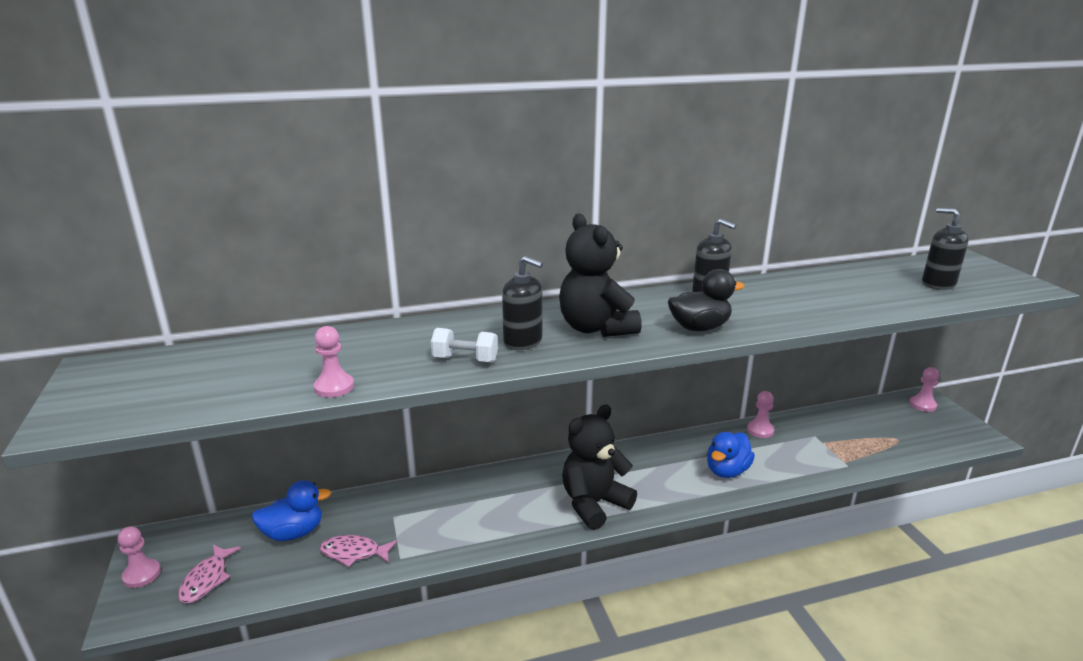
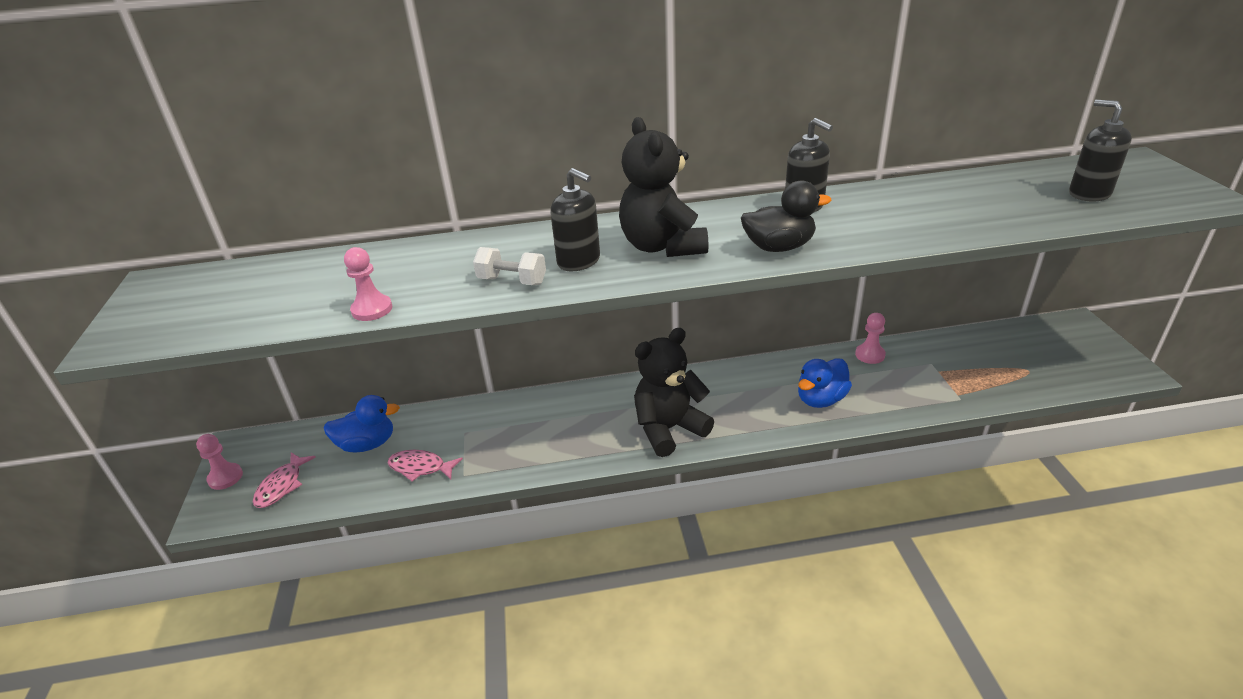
camera: 10 degrees right, 10 degrees up
pink pawn [909,367,940,412] -> none

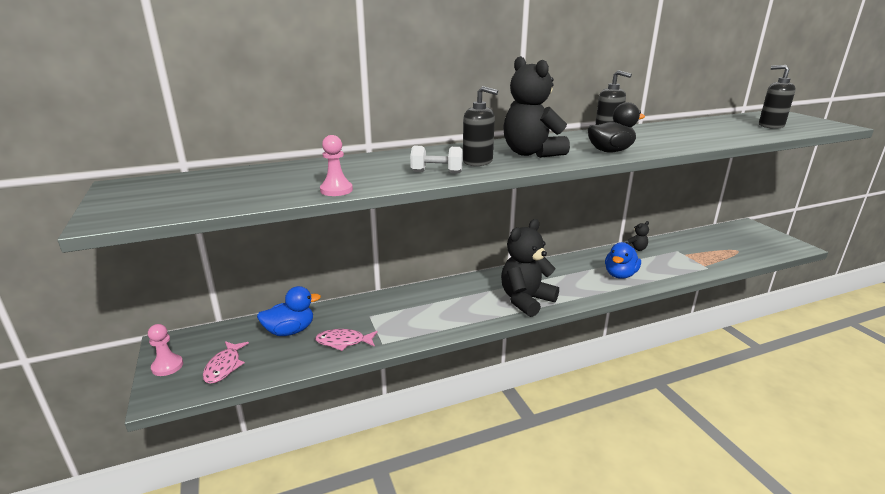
camera: 15 degrees left, 10 degrees down
pink pawn [855,313,886,364] -> black teddy bear [626,221,649,251]

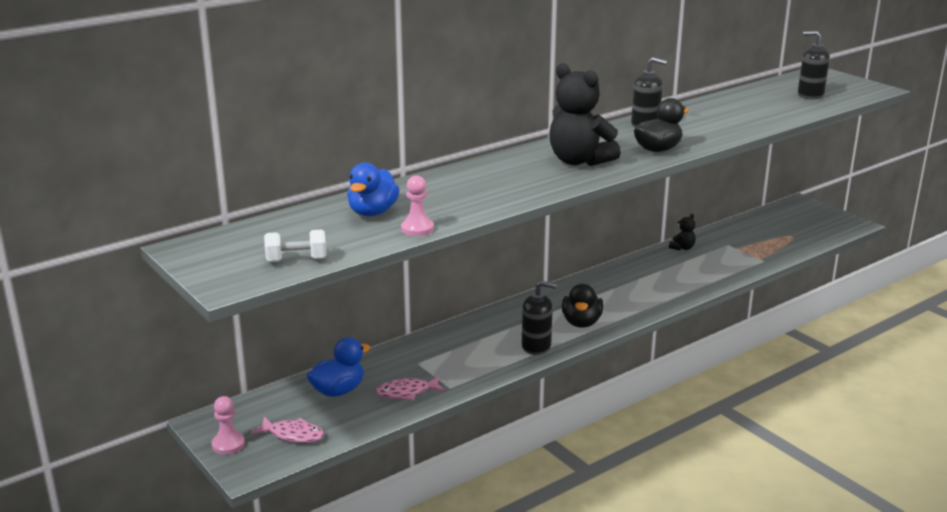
camera: 15 degrees left, 0 degrees up
pink fish [203,341,249,384] -> pink fish turned 60 degrees counterclockwise [251,417,324,443]
white dumbbell [410,146,463,173] -> white dumbbell moved to [264,229,326,262]
black soap dispenser [463,86,498,166] -> black soap dispenser moved to [522,281,557,355]
black teddy bear [501,219,559,317] -> black duck [562,284,603,328]
blue duck [605,242,641,279] -> blue duck moved to [347,162,399,216]

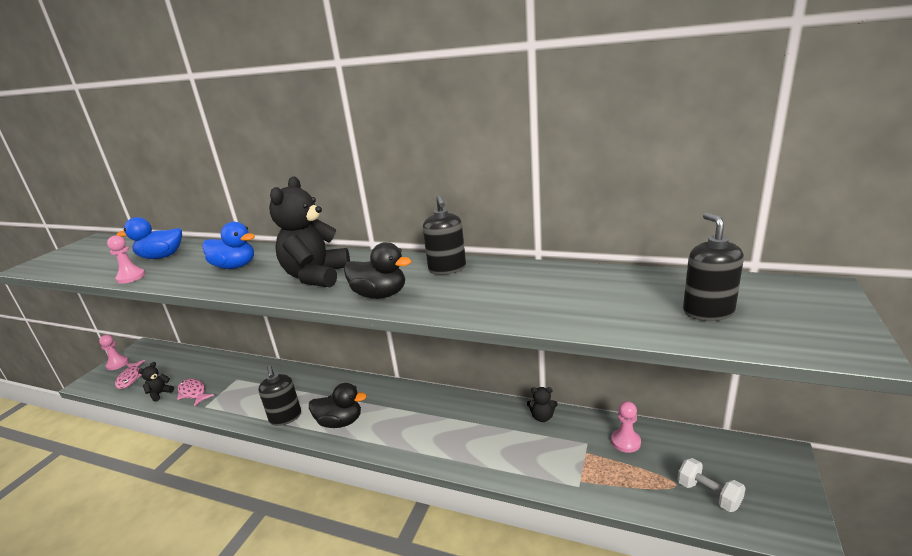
camera: 60 degrees right, 0 degrees up
white dumbbell [264,229,326,262] -> white dumbbell moved to [678,458,746,512]
blue duck [307,337,370,397] -> blue duck moved to [202,222,255,269]
black duck [562,284,603,328] -> black duck turned 150 degrees counterclockwise [309,383,367,428]
none -> black teddy bear [138,362,174,402]
none -> pink pawn [611,401,641,453]

